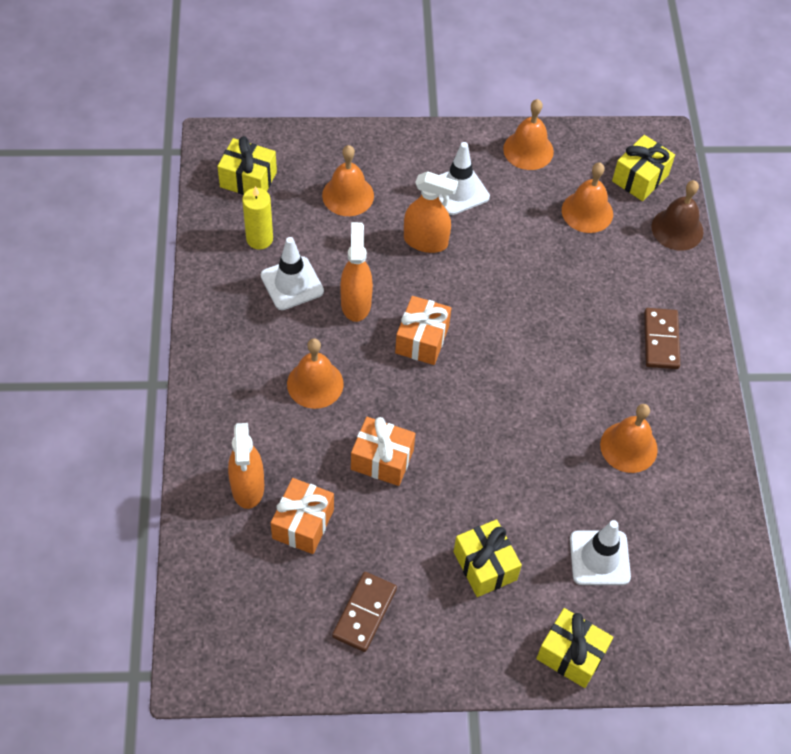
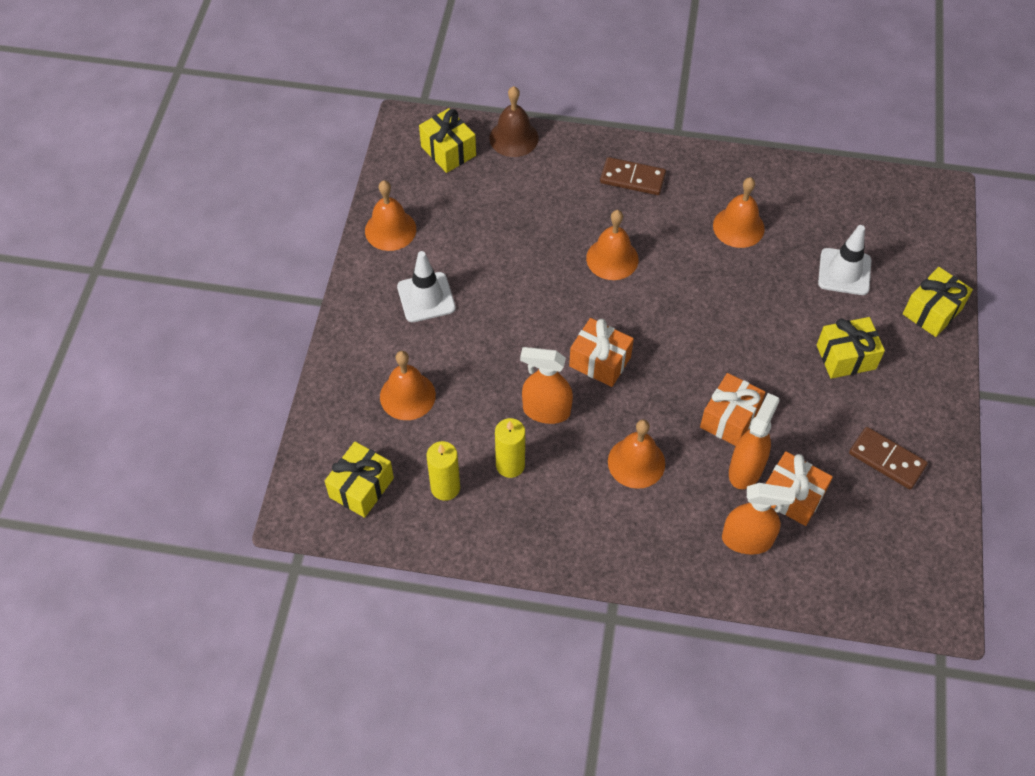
camera: 75 degrees left, 0 degrees up
white traffic cone [261,237,324,310] -> yellow candle [495,418,525,478]
orange spray bottle [404,171,458,253] -> orange spray bottle moved to [729,393,780,489]
orange bell [562,163,613,233] -> orange bell moved to [586,210,639,280]

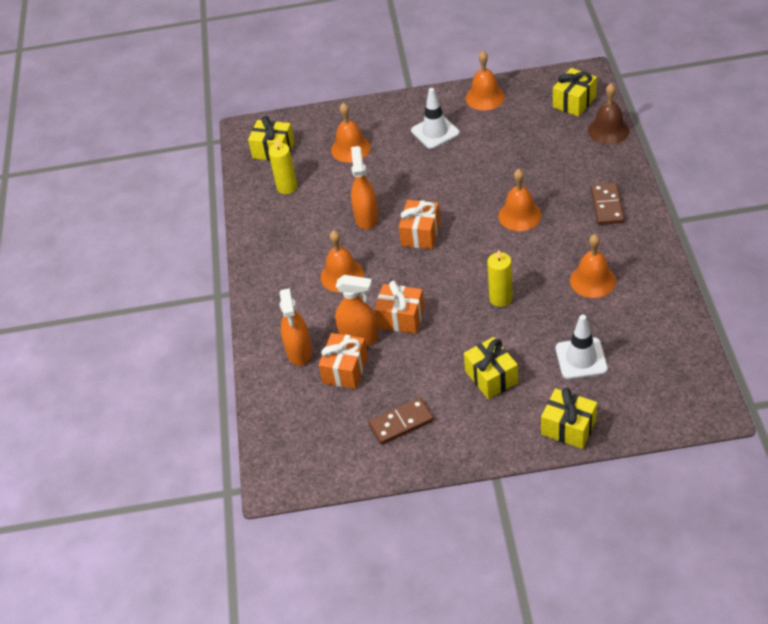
camera: 80 degrees right, 10 degrees down
yellow candle [495,418,525,478] -> yellow candle moved to [487,250,513,307]
brown domino [849,427,928,489] -> brown domino turned 45 degrees clockwise [368,398,434,445]

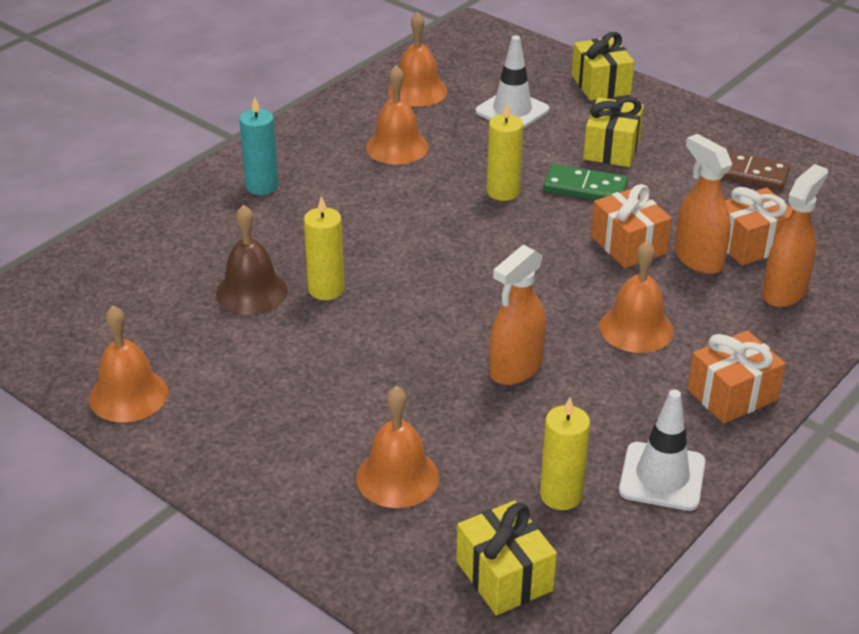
camera: 140 degrees left, 10 degrees down
orange gift [399,200,440,249] -> orange gift moved to [687,330,786,423]
white traffic cone [411,88,460,149] -> white traffic cone moved to [619,389,705,511]
orange bell [498,169,542,231] -> orange bell moved to [388,12,447,107]
yellow gift [553,68,597,117] -> none
brown bell [588,83,629,145] -> brown bell moved to [216,205,288,315]
brown domino [591,183,625,225] -> turquoise candle [239,97,279,195]
none -> yellow candle [304,196,344,300]
none -> green domino [543,164,628,200]

